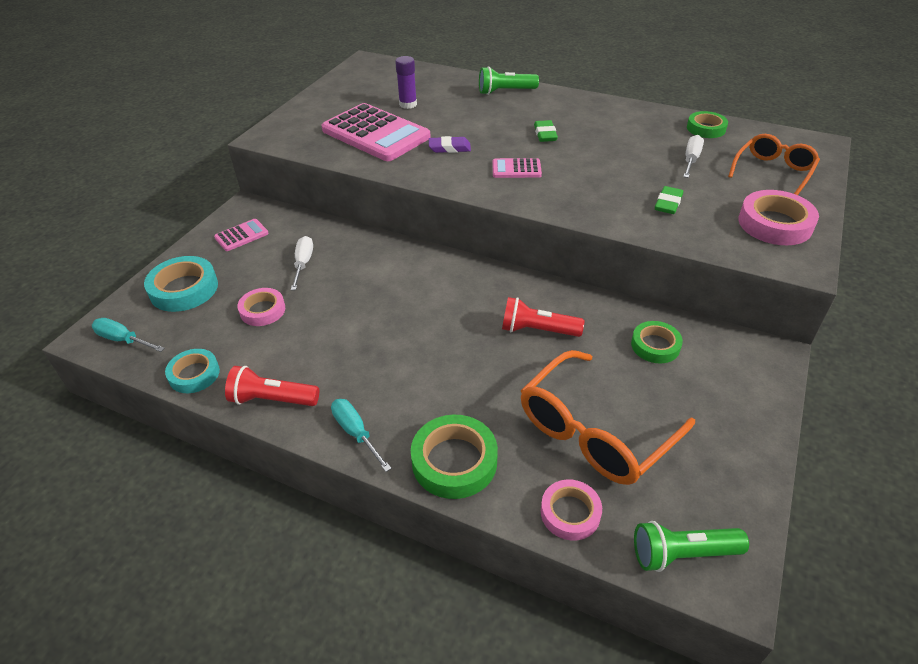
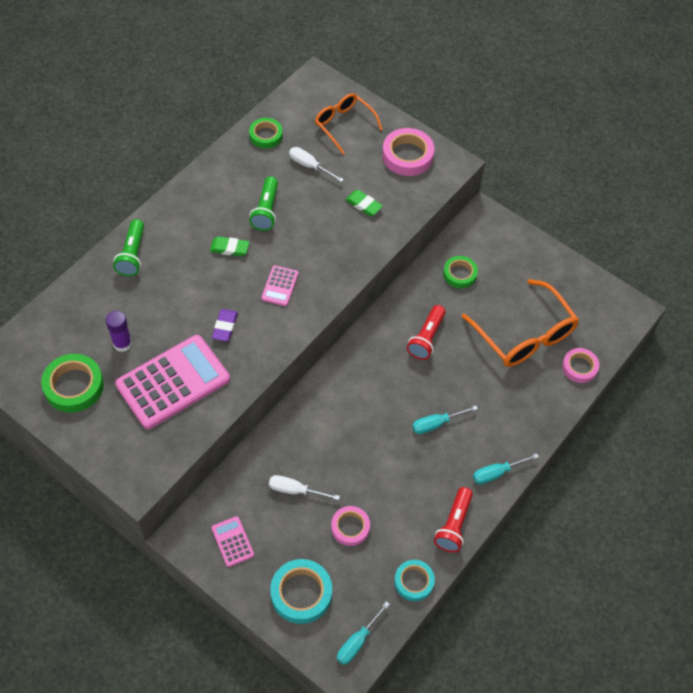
camera: 80 degrees left, 15 degrees up
green tape [411,415,498,499] -> green tape moved to [41,354,104,413]
green flashlight [634,521,749,572] -> green flashlight moved to [249,176,278,231]
none -> turquoise screwdriver [412,406,478,434]

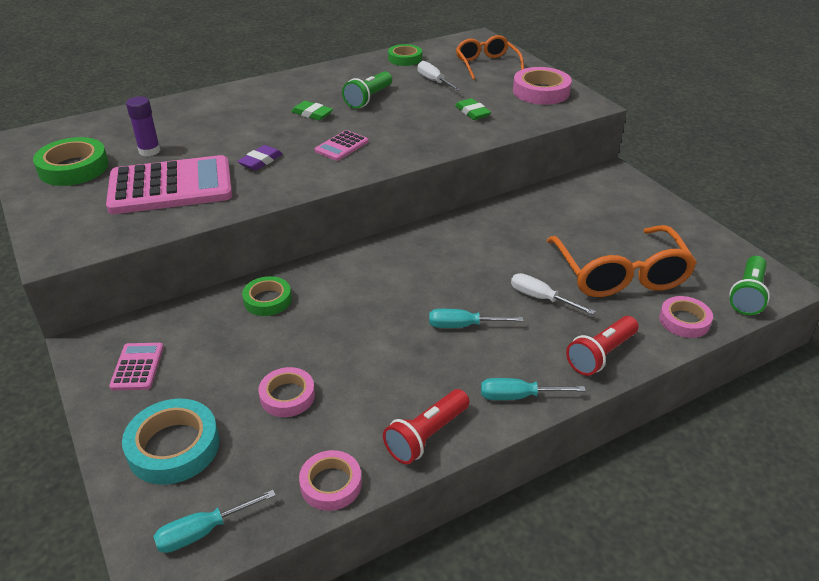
camera: 25 degrees right, 20 degrees down
green flashlight [113,219,144,276] -> green flashlight moved to [729,256,770,315]
white screwdriver [269,475,340,500] -> white screwdriver moved to [511,273,596,315]
turquoise tape [394,560,435,601] -> pink tape [299,450,362,511]
red flashlight [407,305,445,360] -> red flashlight moved to [566,316,639,376]
green tape [443,256,478,288] -> green tape moved to [242,276,292,316]

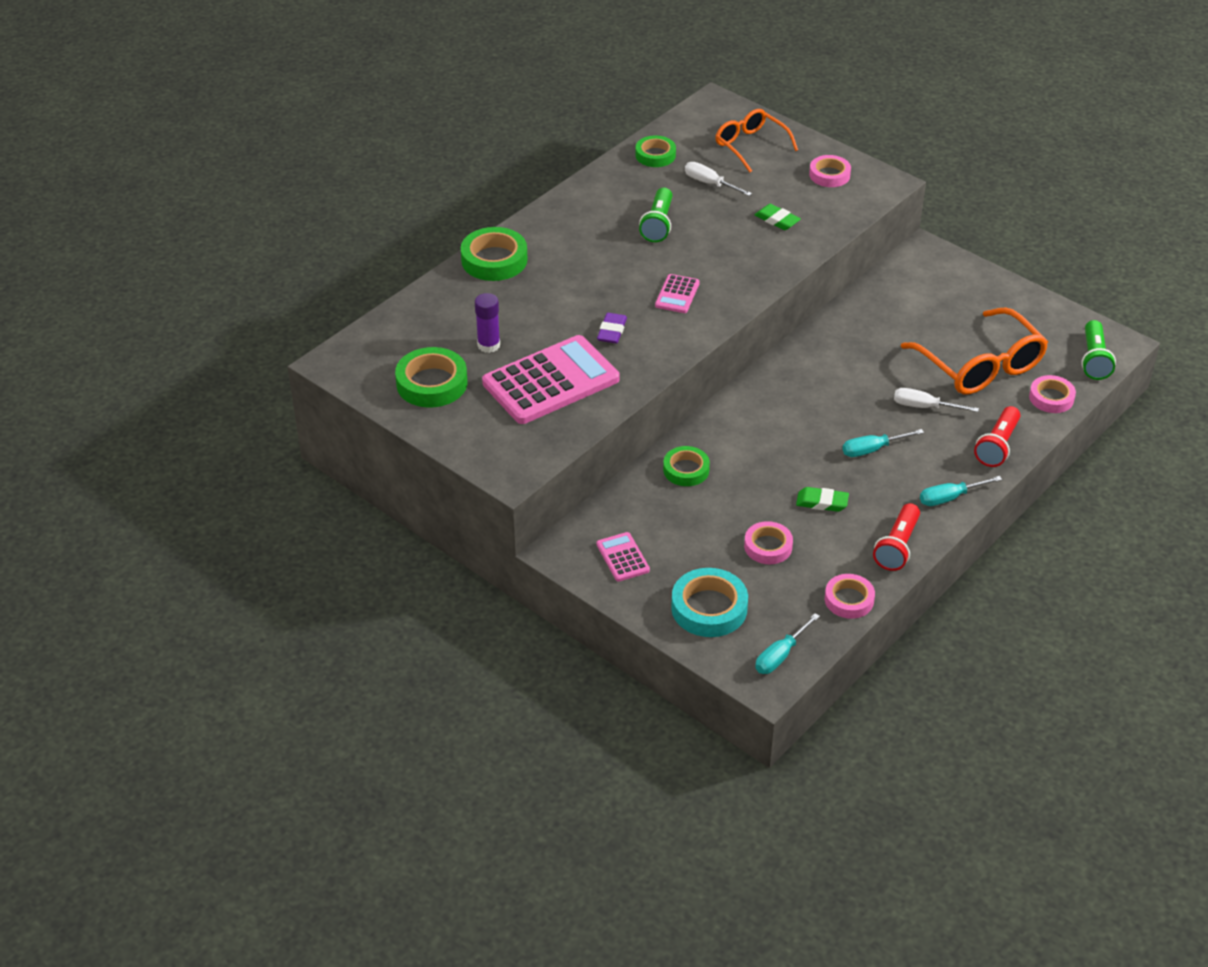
camera: 20 degrees left, 5 degrees up
green eraser [291,101,333,120] -> green eraser moved to [796,487,849,512]
pink tape [513,67,572,105] -> pink tape [809,155,851,187], size x0.65
none -> green tape [461,227,528,281]

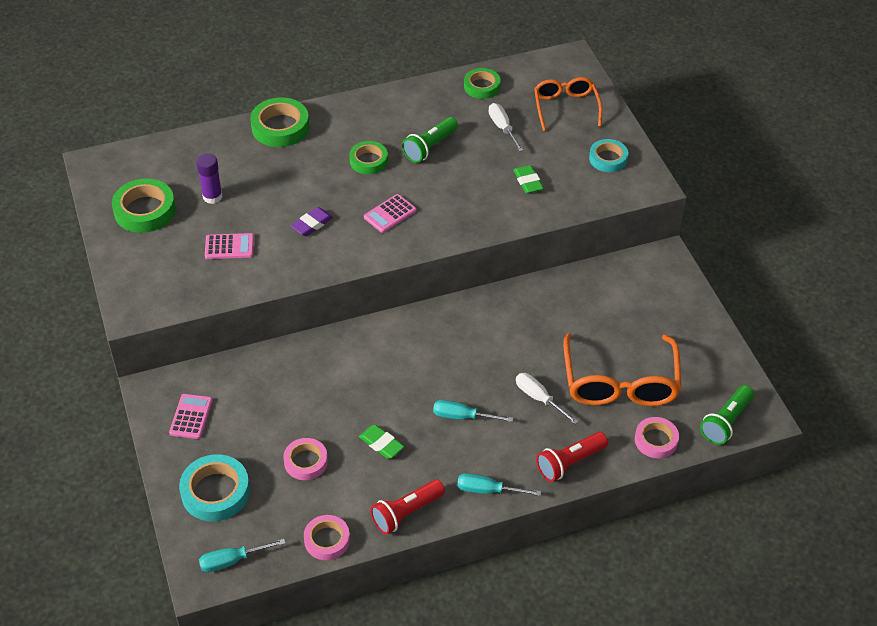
camera: 30 degrees right, 5 degrees up
pink calculator [482,335,620,424] -> pink calculator [205,233,254,259], size x0.45
green tape [663,446,710,486] -> green tape moved to [349,141,388,174]
pink tape [809,155,851,187] -> turquoise tape [589,139,628,172]

